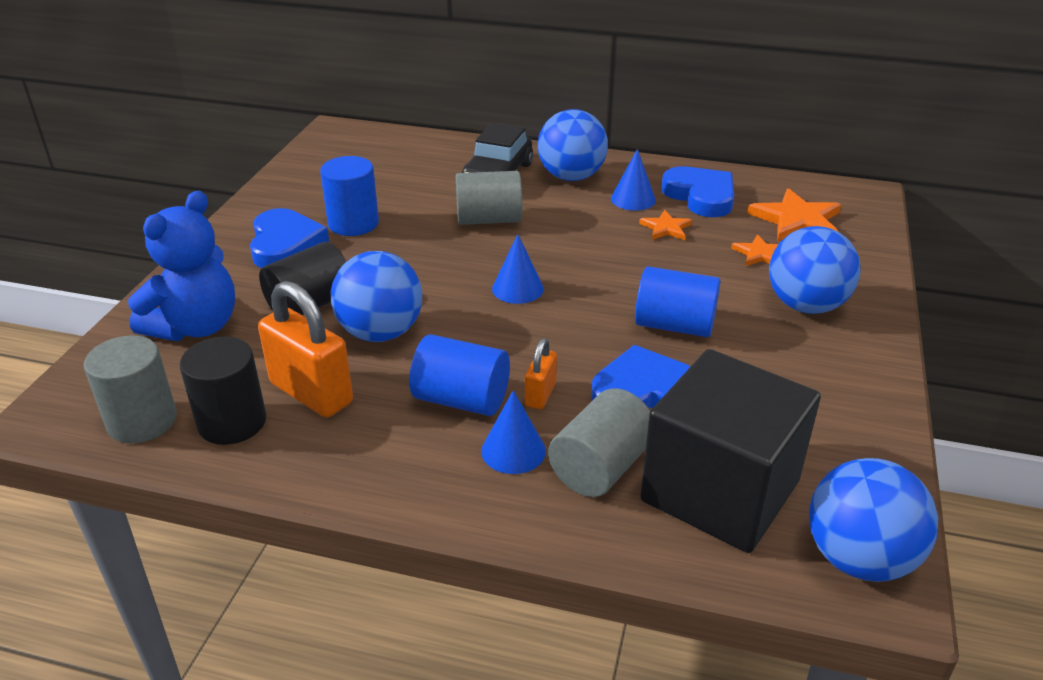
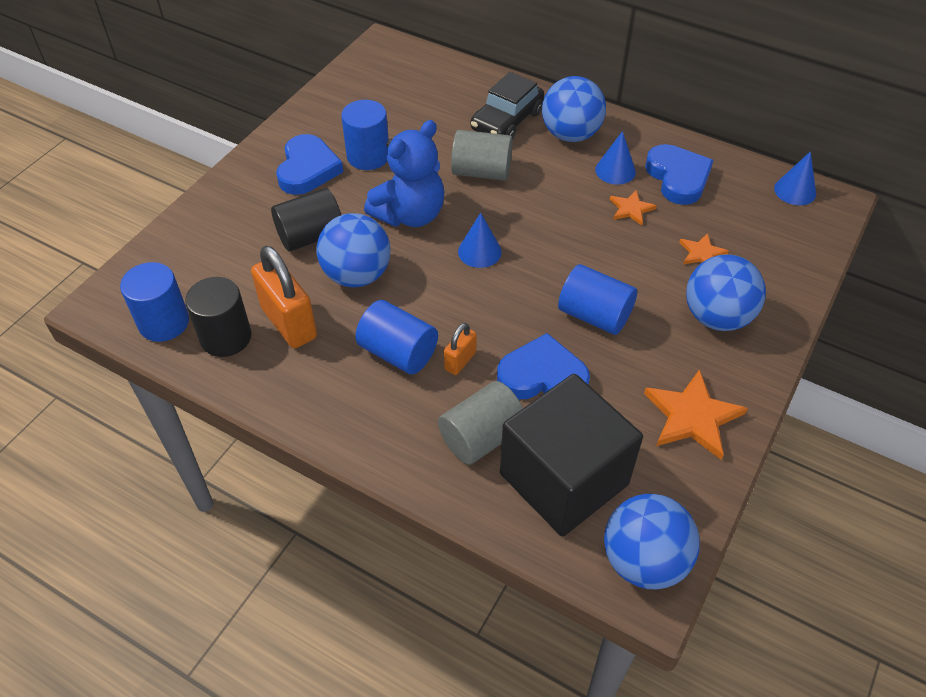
camera: 15 degrees right, 15 degrees up
grey cylinder [84,335,177,444] -> blue cylinder [120,262,189,342]
blue teddy bear [128,191,235,341] -> blue teddy bear moved to [364,120,444,227]
blue cone [481,390,546,474] -> blue cone moved to [774,151,816,205]
orange star [747,188,841,242] -> orange star moved to [644,369,748,459]

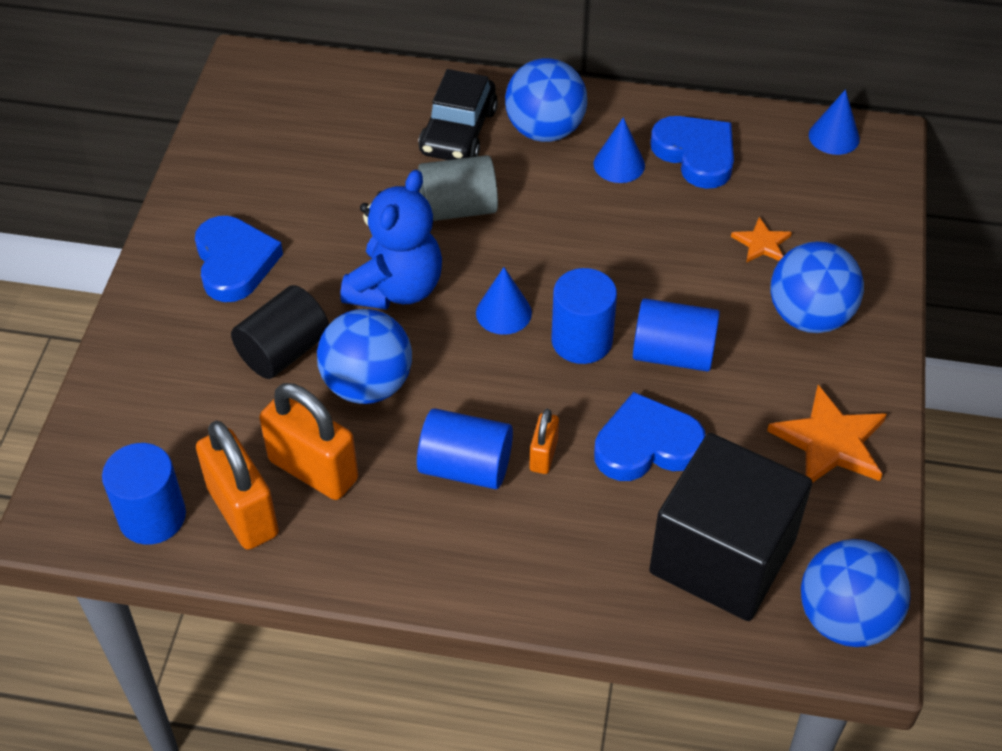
camera: 20 degrees left, 0 degrees up
black cylinder [185,277,252,357] -> orange padlock [196,421,279,550]
blue cylinder [341,100,389,170] -> blue cylinder moved to [551,268,617,364]
grey cylinder [438,381,523,465] -> none
orange star [610,190,657,225] -> none

